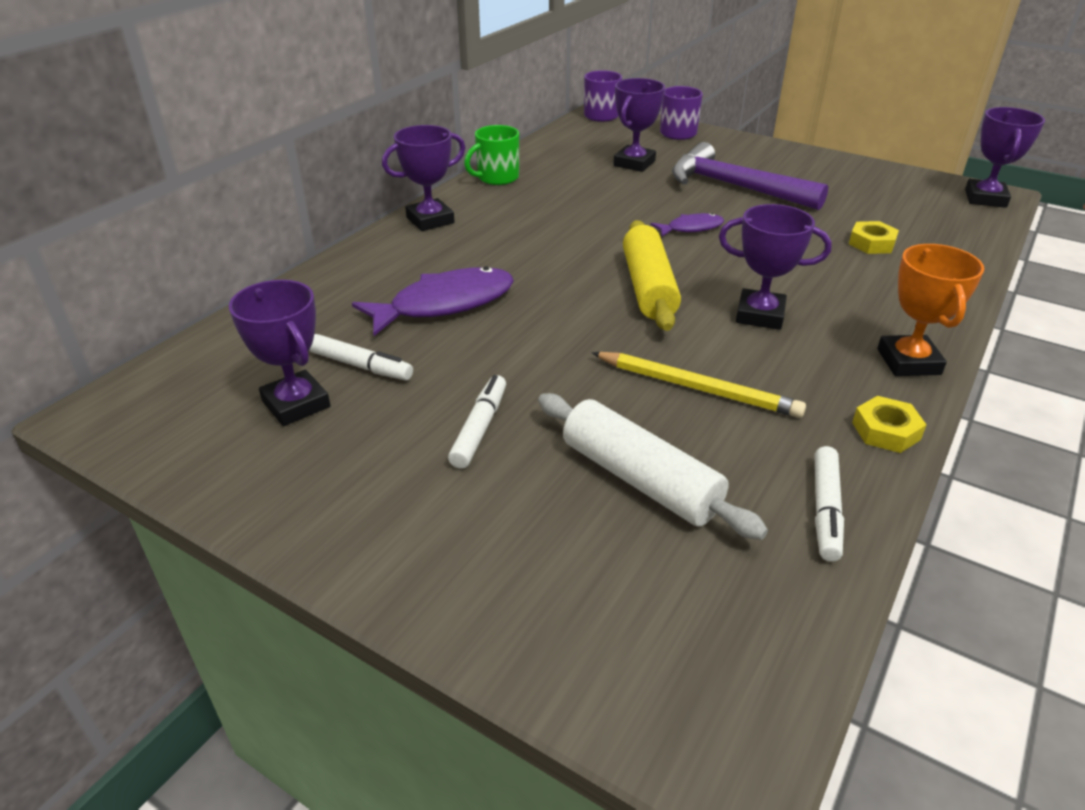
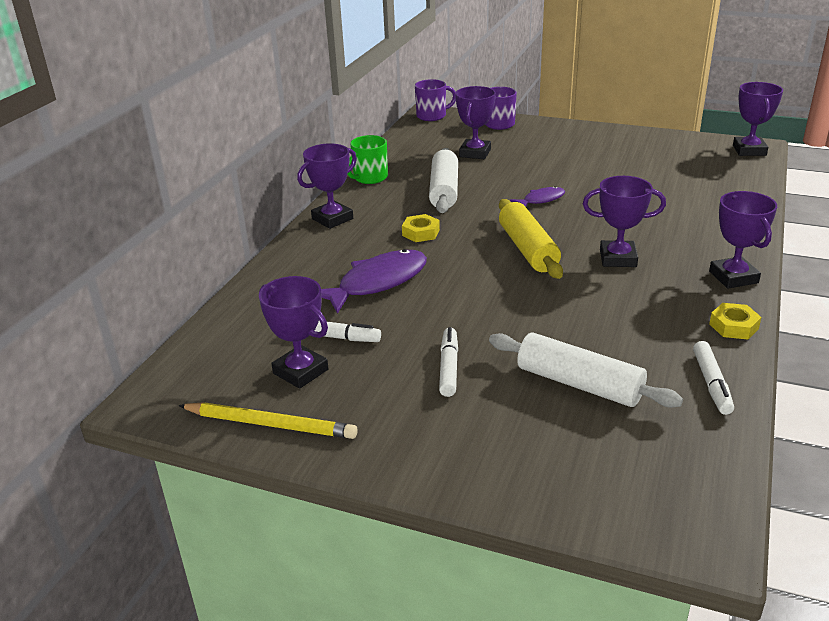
camera: 10 degrees left, 5 degrees down
yellow pencil [592,352,806,418] -> yellow pencil moved to [178,402,358,439]
purple hammer [672,142,828,210] -> none
yellow nut [849,221,899,254] -> yellow nut moved to [402,214,440,242]
orange trophy [877,244,984,376] -> purple trophy [709,191,777,288]
none -> white rolling pin [429,148,458,213]

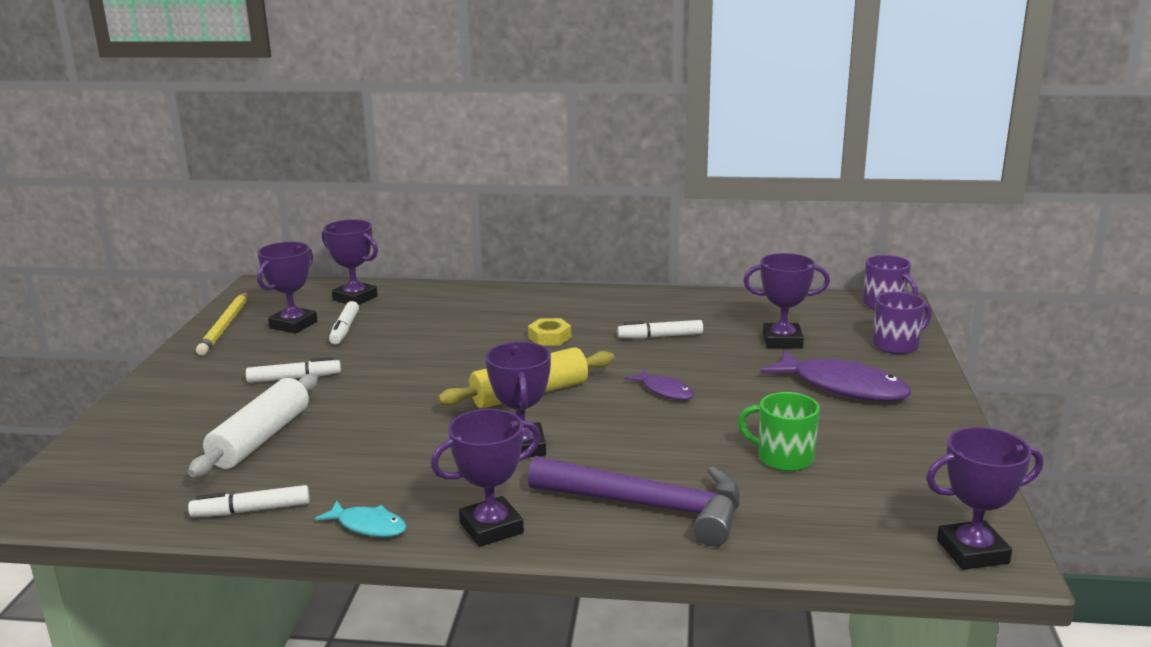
camera: 75 degrees right, 10 degrees down
purple trophy [297,143,357,229] -> purple trophy moved to [322,219,378,305]
purple fish [321,249,427,314] -> purple fish moved to [760,350,911,401]
green mug [347,135,388,184] -> green mug moved to [738,392,820,471]
white rolling pin [429,148,458,213] -> white marker [617,320,703,339]
yellow nut [709,303,761,339] -> turquoise fish [315,500,407,537]
none -> purple hammer [528,456,740,547]

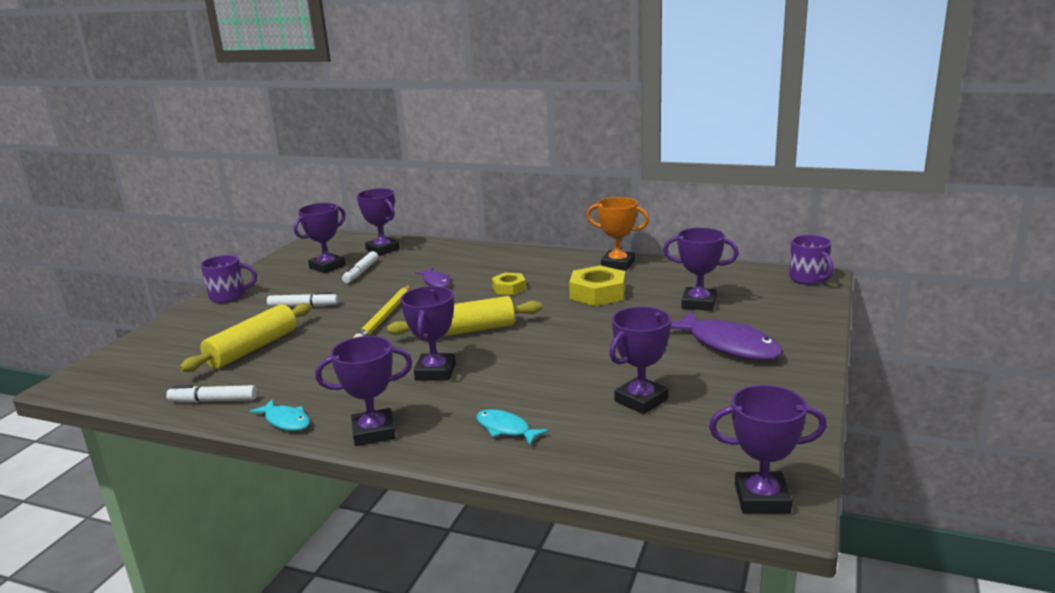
camera: 15 degrees right, 0 degrees up
white rolling pin [188,374,318,477] -> yellow rolling pin [179,303,312,372]
yellow pencil [196,292,248,355] -> yellow pencil moved to [353,285,411,338]
purple hammer [528,456,740,547] -> turquoise fish [476,409,549,445]
white marker [617,320,703,339] -> yellow nut [569,265,625,306]
purple fish [625,369,694,400] -> purple fish moved to [415,268,450,287]
green mug [738,392,820,471] -> purple trophy [609,307,671,414]
purple mug [873,292,932,354] -> purple mug moved to [201,255,257,303]
none -> orange trophy [587,197,649,270]

